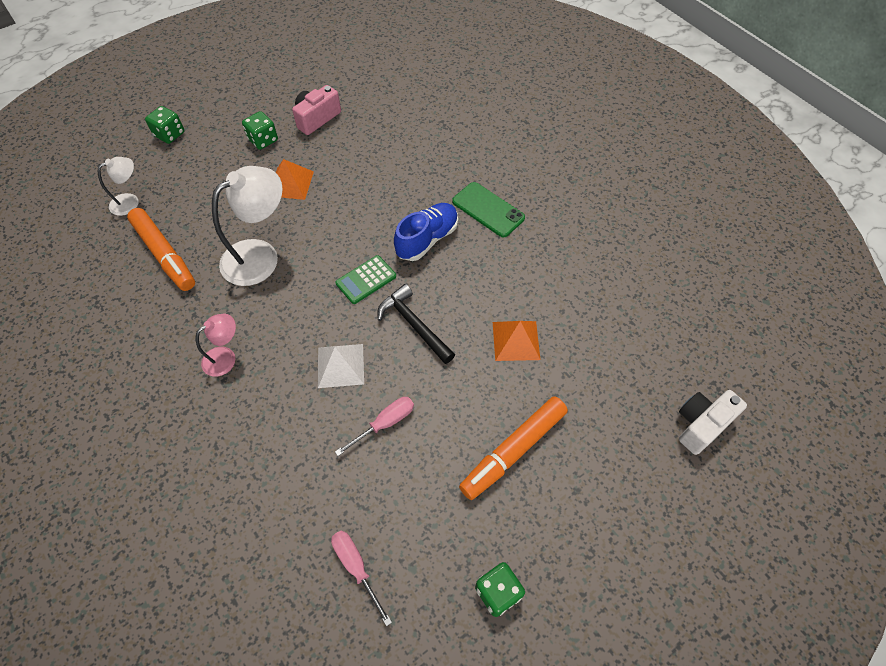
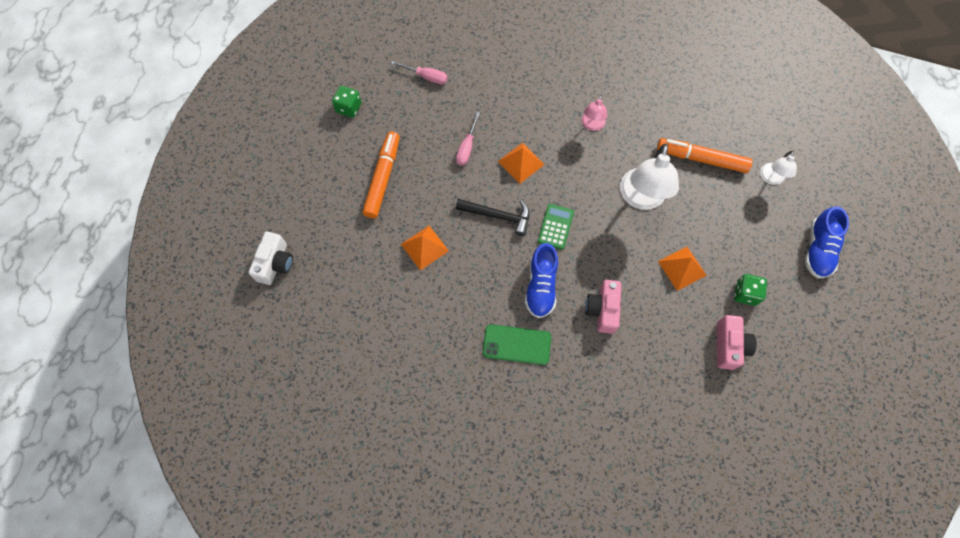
camera: 145 degrees right, 10 degrees up
green dice [145,106,185,144] -> blue shoe [805,206,849,278]
white pyramid [318,344,364,388] -> orange pyramid [498,143,544,184]
none -> pink camera [585,280,621,334]

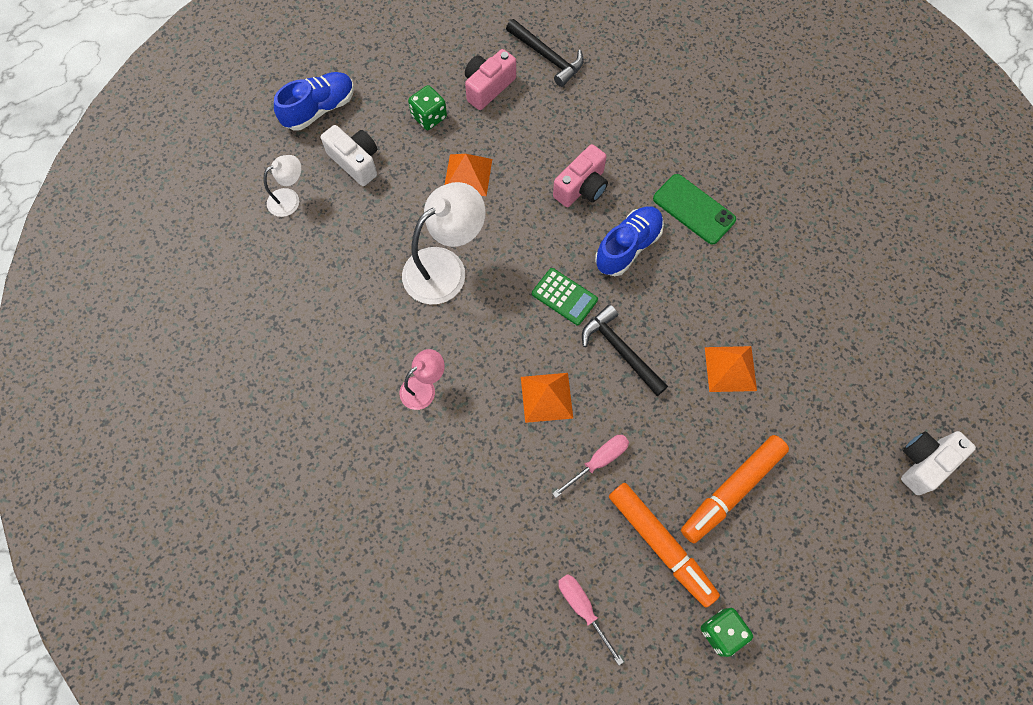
camera: 145 degrees left, 0 degrees up
green calculator [538,204,574,250] -> green calculator turned 105 degrees counterclockwise [532,268,598,325]
orange marker [657,138,753,173] -> orange marker moved to [609,483,720,607]
none -> white camera [321,125,377,186]
none -> black hammer [506,19,584,87]

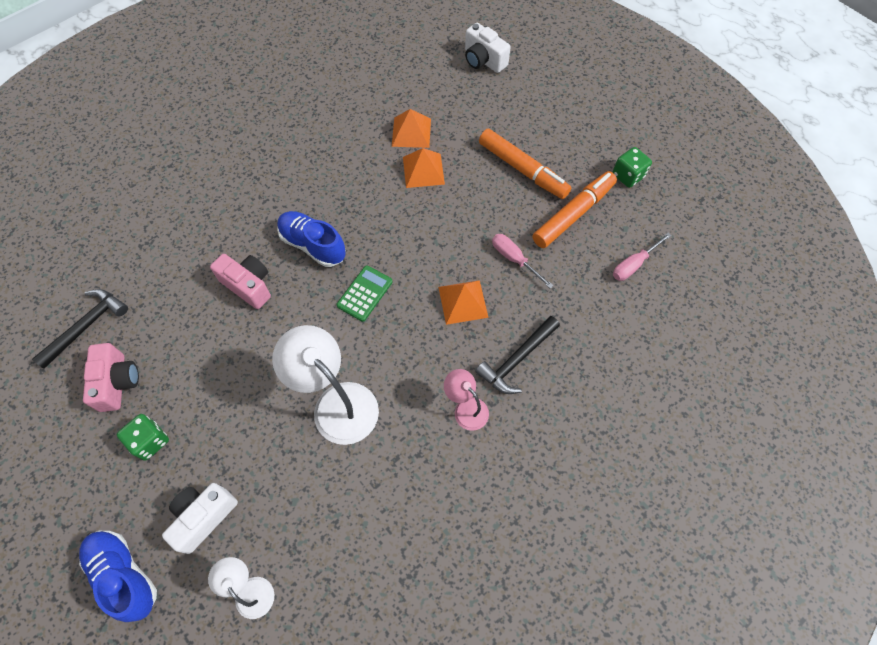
camera: 95 degrees left, 5 degrees down
orange pyramid [445,154,492,196] -> orange pyramid moved to [392,109,431,148]
pink camera [465,49,516,110] -> pink camera turned 135 degrees counterclockwise [83,343,139,412]
black hammer [582,304,668,396] -> black hammer moved to [475,316,560,394]
green phone [653,174,736,244] -> none

